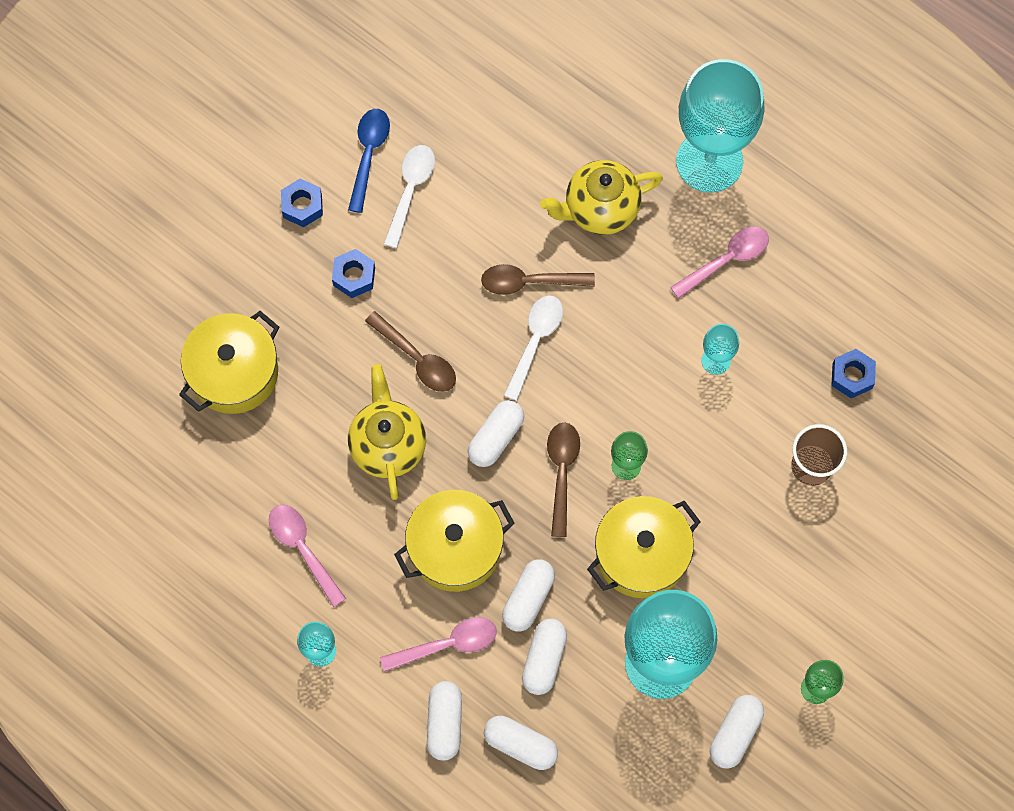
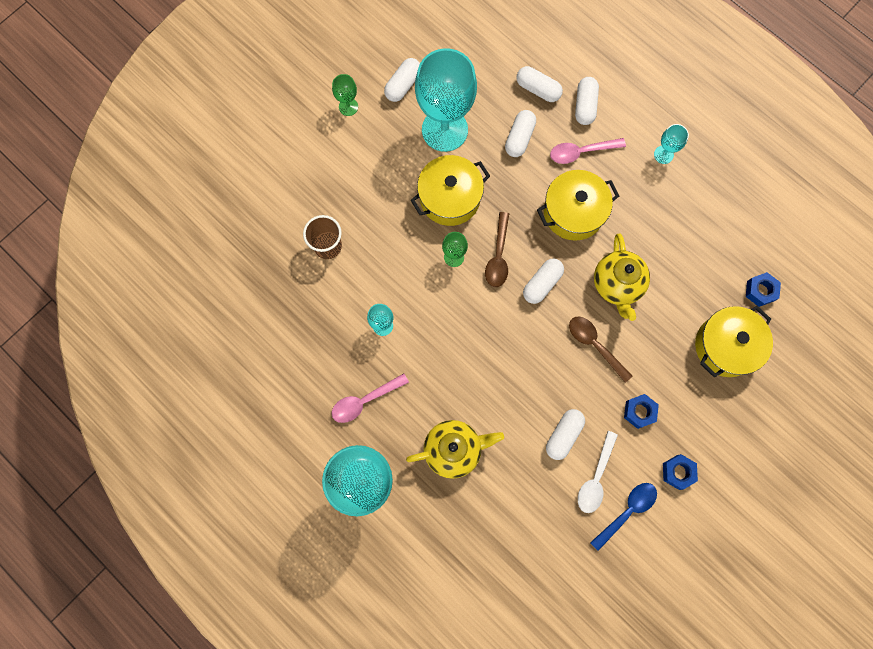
camera: 175 degrees left, 5 degrees up
pink spoon [269,505,346,607] -> none
blue spoon [348,109,390,213] -> blue spoon turned 150 degrees counterclockwise [590,483,657,551]
brown spoon [481,264,595,295] -> none
white capsule [502,559,555,632] -> white capsule moved to [546,409,585,460]
white spoon [504,296,563,401] -> none
blue nut [831,349,876,398] -> blue nut moved to [746,272,781,307]

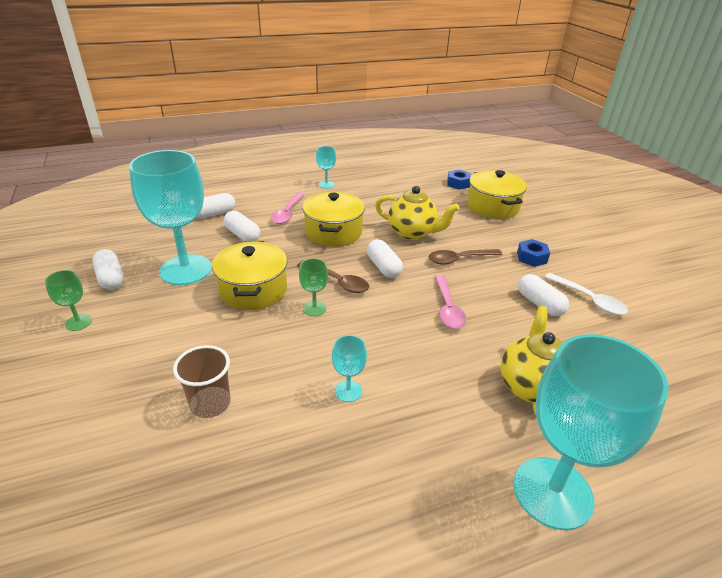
camera: 65 degrees left, 40 degrees down
pink spoon [332,373,409,423] -> pink spoon moved to [435,275,466,329]
white capsule [575,77,599,125] -> none
blue spoon [590,483,657,551] -> none
blue nut [663,454,698,490] -> none

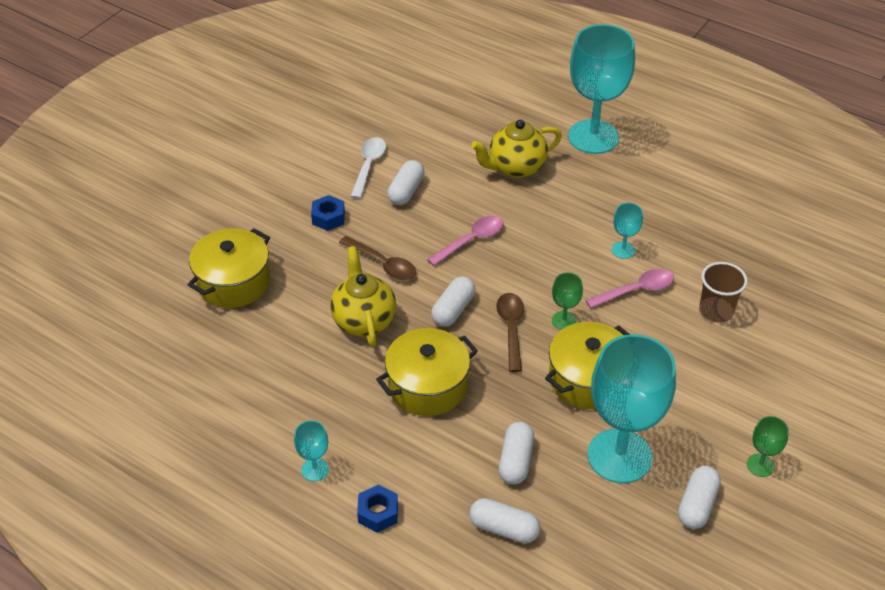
camera: 125 degrees left, 10 degrees up
pink spoon [271,192,305,224] -> pink spoon moved to [586,269,674,309]
blue nut [447,169,471,190] -> blue nut moved to [357,484,398,533]

